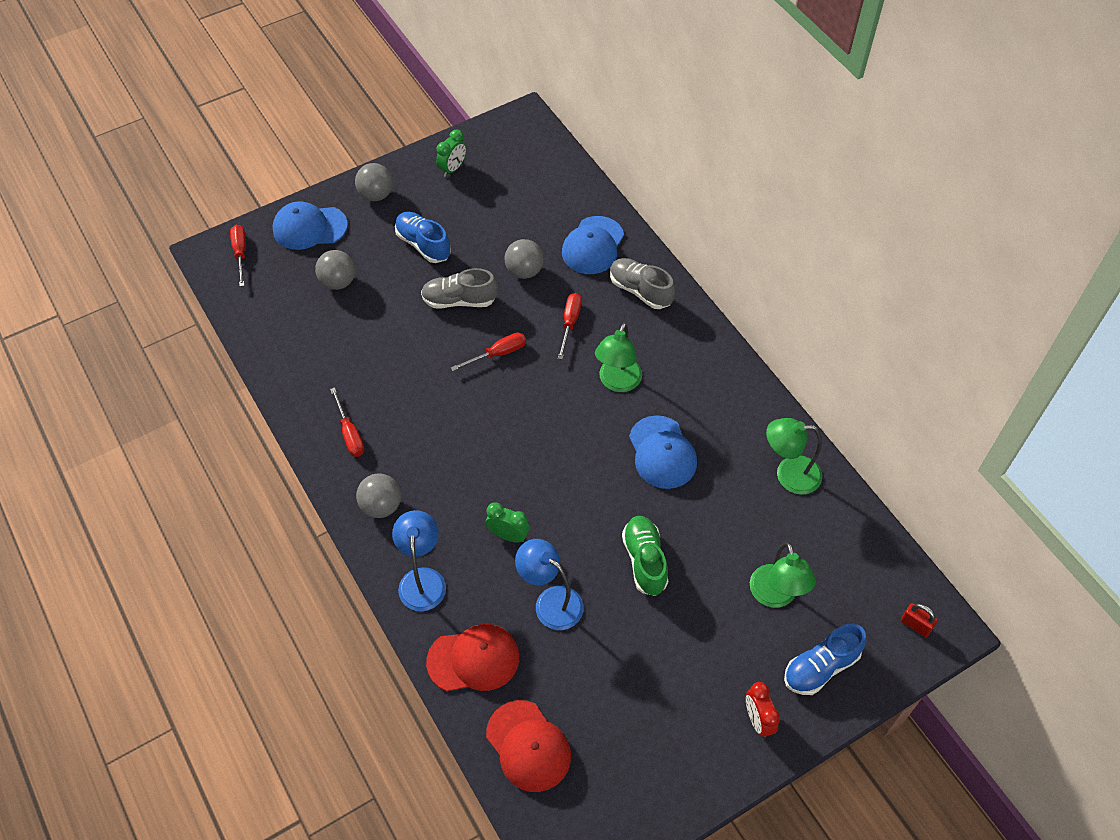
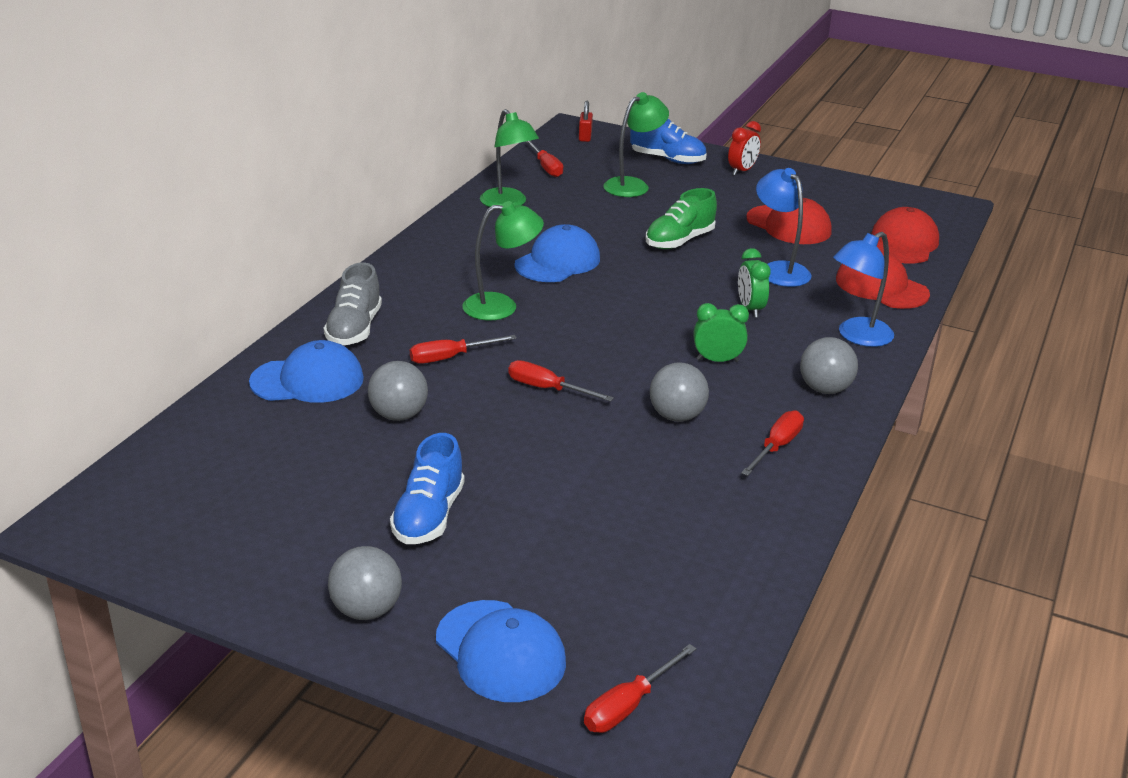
camera: 125 degrees left, 25 degrees down
grey ball [315,250,355,290] -> grey ball moved to [650,362,709,422]
grey shoe [421,268,498,309] -> none
green clock [436,129,466,177] -> green clock moved to [693,303,749,362]
blue lamp [515,539,584,630] -> blue lamp turned 150 degrees clockwise [756,168,811,287]
none -> red screwdriver [526,141,563,177]
none -> red cap [747,198,832,244]

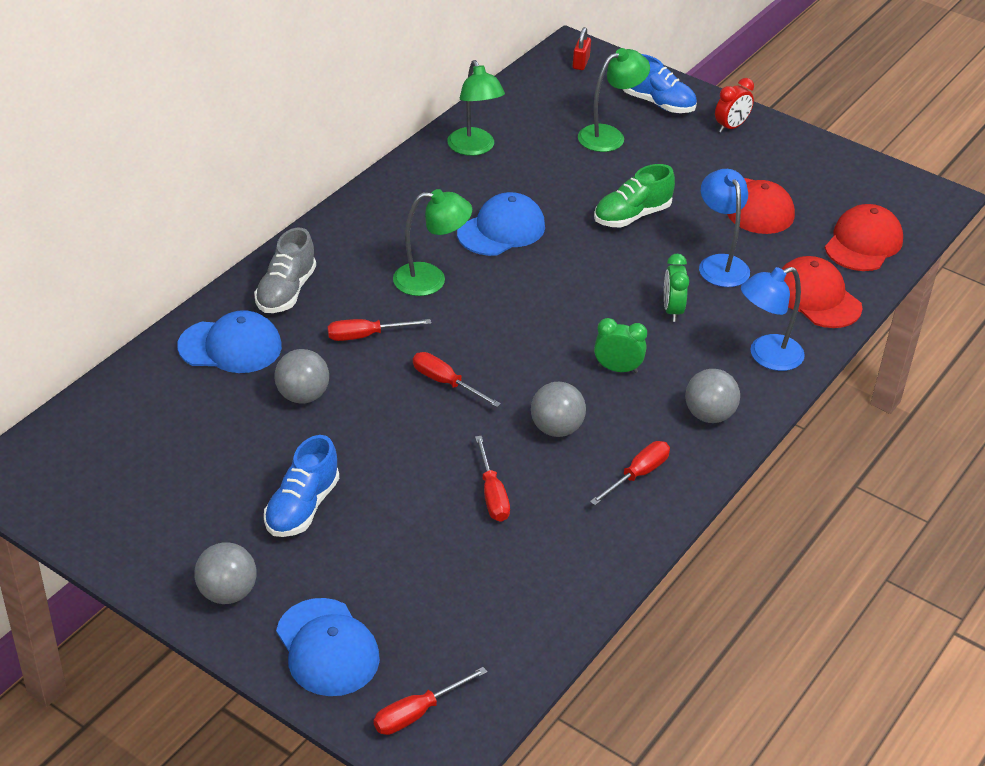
camera: 10 degrees right, 10 degrees up
red screwdriver [526,141,563,177] -> red screwdriver moved to [475,436,510,522]

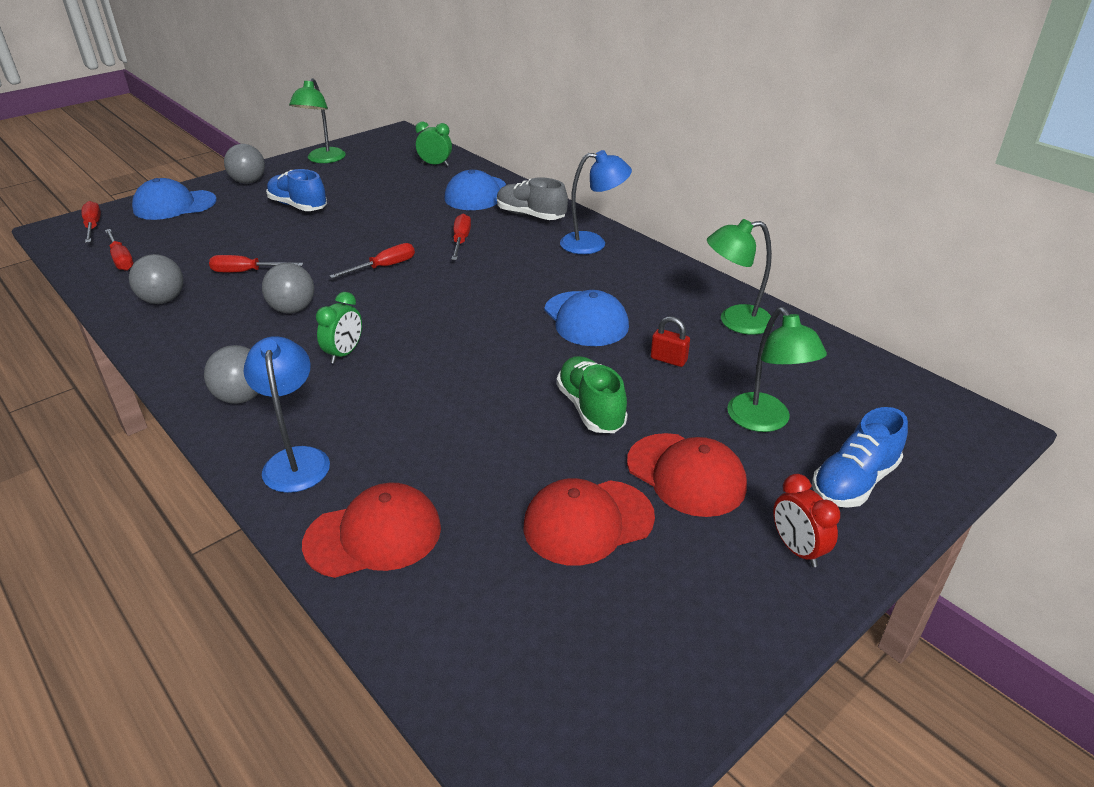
camera: 105 degrees right, 5 degrees down
grey ball [274,349,329,404] -> grey ball moved to [129,254,183,304]
green lamp [393,189,472,296] -> green lamp moved to [289,78,346,163]
red padlock [573,27,591,70] -> red padlock moved to [651,316,690,367]
red screwdriver [590,441,670,505] -> red screwdriver moved to [105,229,134,271]
green clock [664,254,689,322] -> green clock moved to [415,121,452,166]
blue lamp [699,169,750,287] -> blue lamp moved to [560,150,632,254]
red cap [825,204,903,271] -> red cap moved to [627,433,747,517]

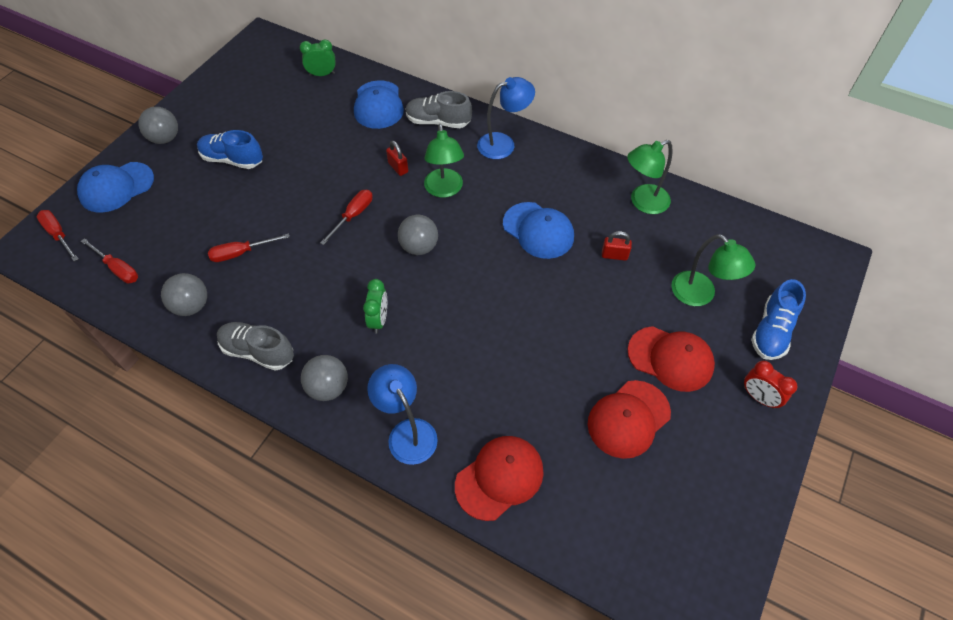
camera: 20 degrees left, 20 degrees up
grey ball [262,263,314,314] -> grey ball moved to [398,215,438,255]
green lamp [289,78,346,163] -> green lamp moved to [424,124,464,198]
red screwdriver [451,214,471,260] -> red padlock [386,141,408,176]
green shoe [556,356,628,433] -> none
none -> grey shoe [217,322,294,371]

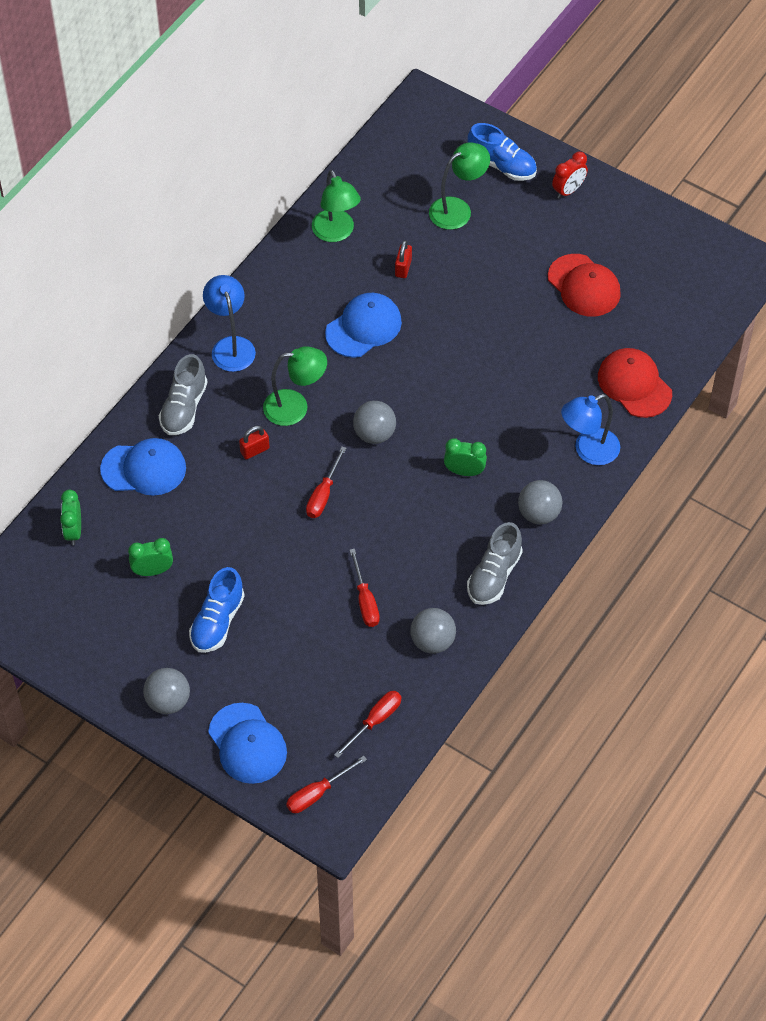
camera: 85 degrees left, 0 degrees up
red screwdriver [320,190,372,245] -> red screwdriver turned 105 degrees counterclockwise [306,447,346,518]
red cap [628,326,715,392] -> none
none -> green clock [128,538,173,576]

